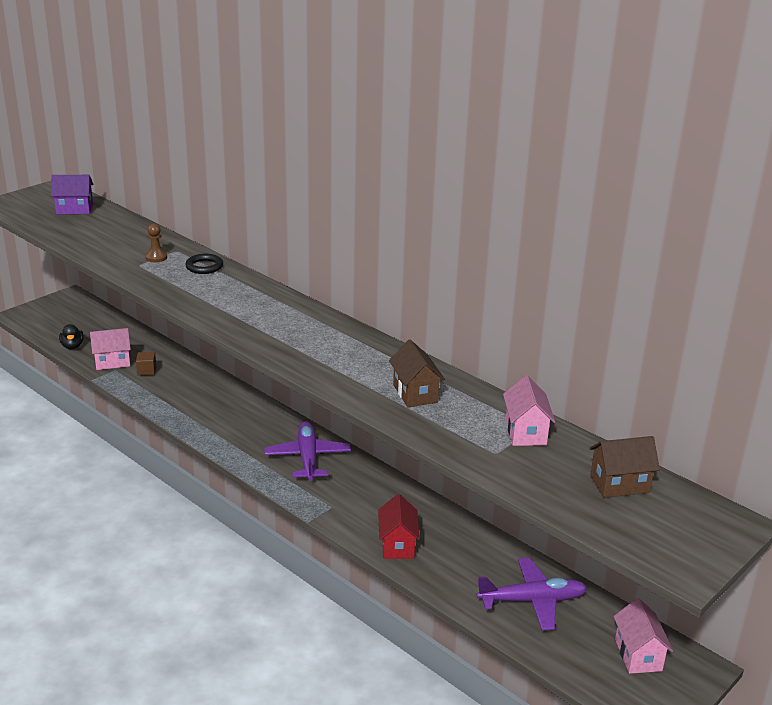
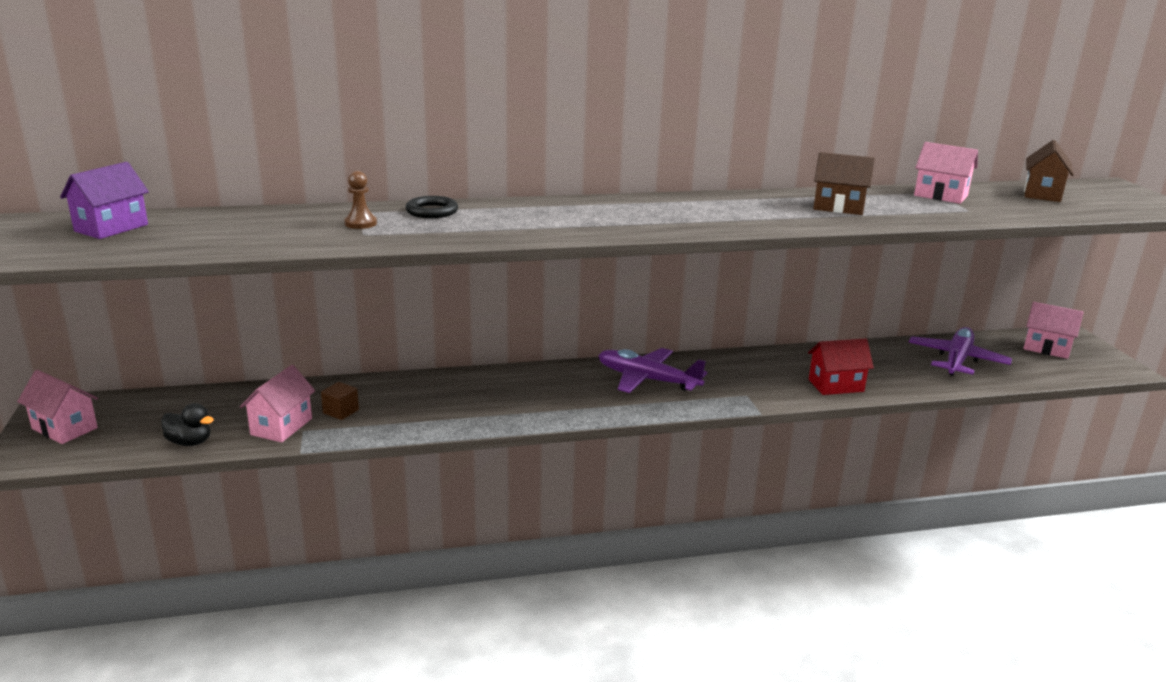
camera: 55 degrees left, 5 degrees down
red house [378,494,420,559] -> red house turned 45 degrees counterclockwise [808,338,874,395]
none -> pink house [17,370,98,444]

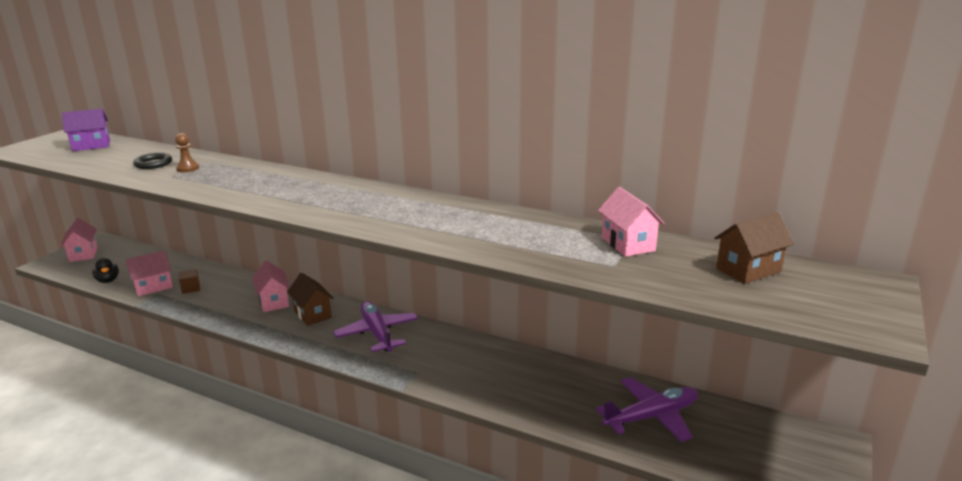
camera: 40 degrees right, 0 degrees up
black ring [406,196,458,218] -> black ring moved to [133,153,172,169]
red house [808,338,874,395] -> none
brown house [813,152,875,215] -> brown house moved to [287,273,334,326]
pink house [1023,302,1083,359] -> pink house moved to [252,260,290,312]

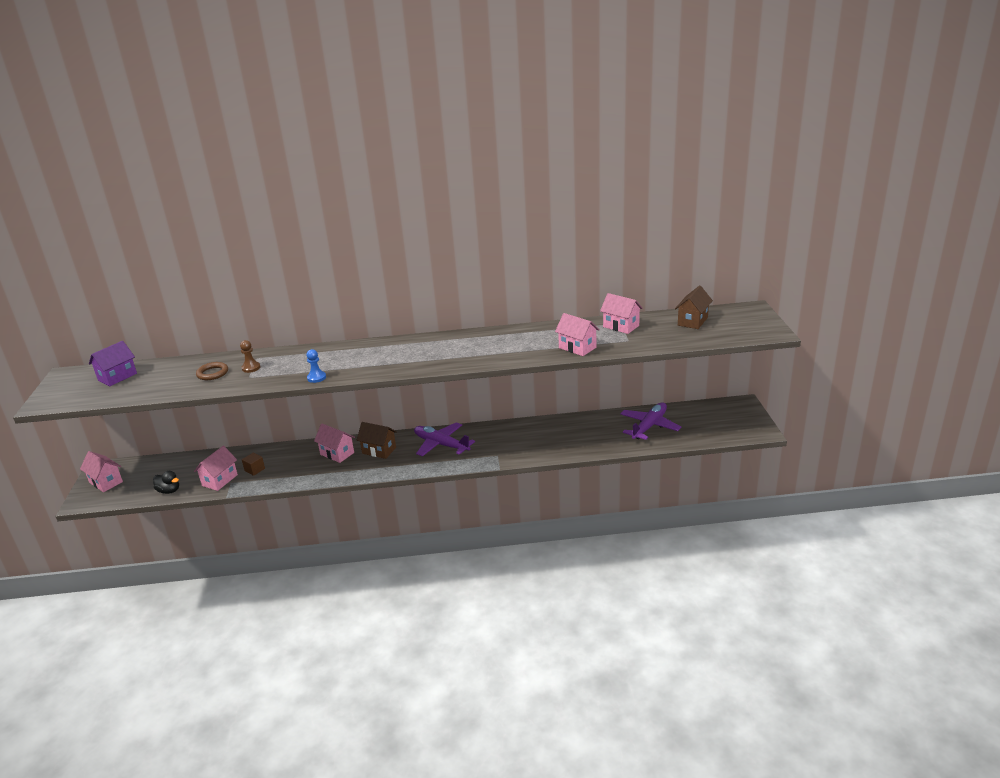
camera: 30 degrees left, 5 degrees up
black ring [133,153,172,169] -> brown ring [196,362,228,380]
none -> blue pawn [306,349,326,383]
none -> pink house [555,313,600,356]

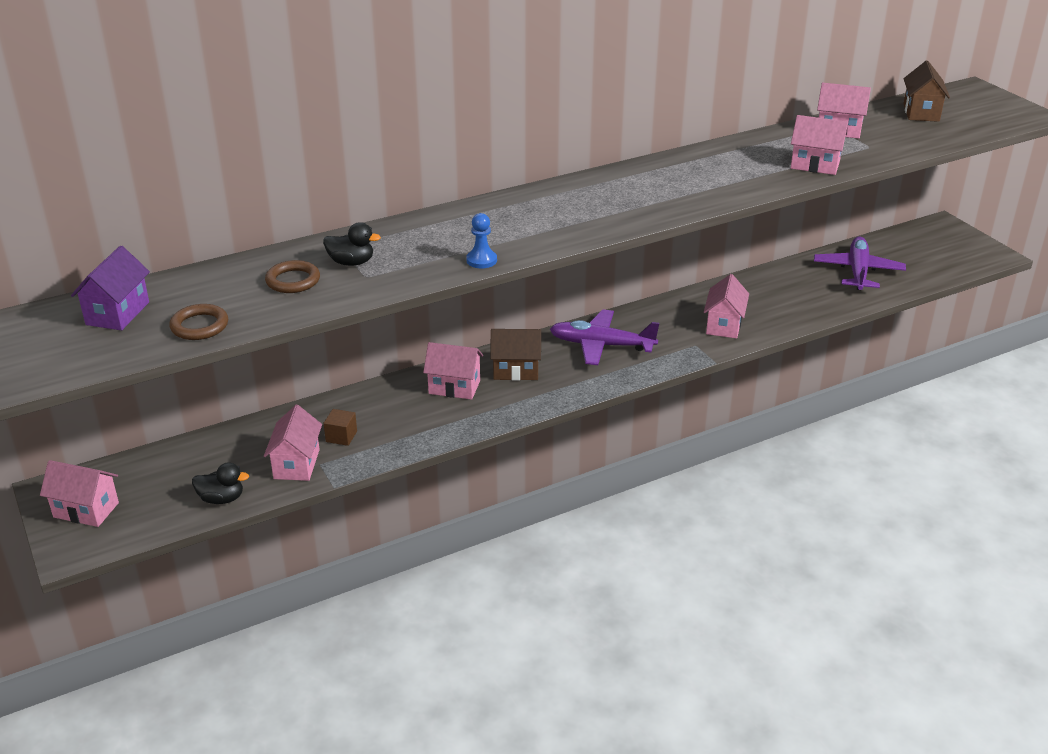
camera: 25 degrees left, 5 degrees up
brown pawn [240,340,261,373] -> black duck [323,222,381,266]
none -> brown ring [169,304,228,340]
none -> pink house [704,274,749,339]

